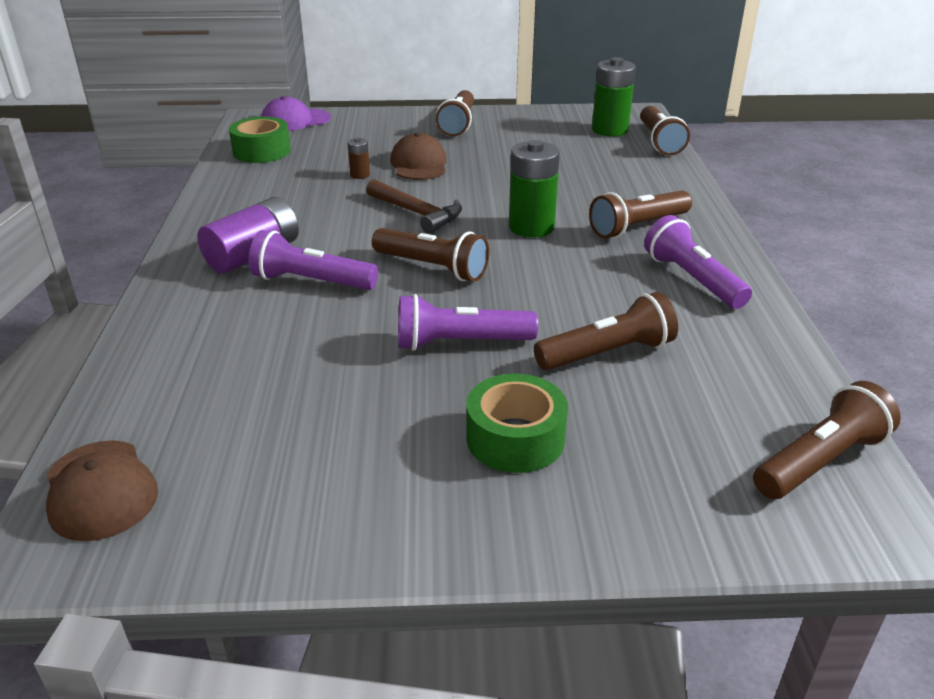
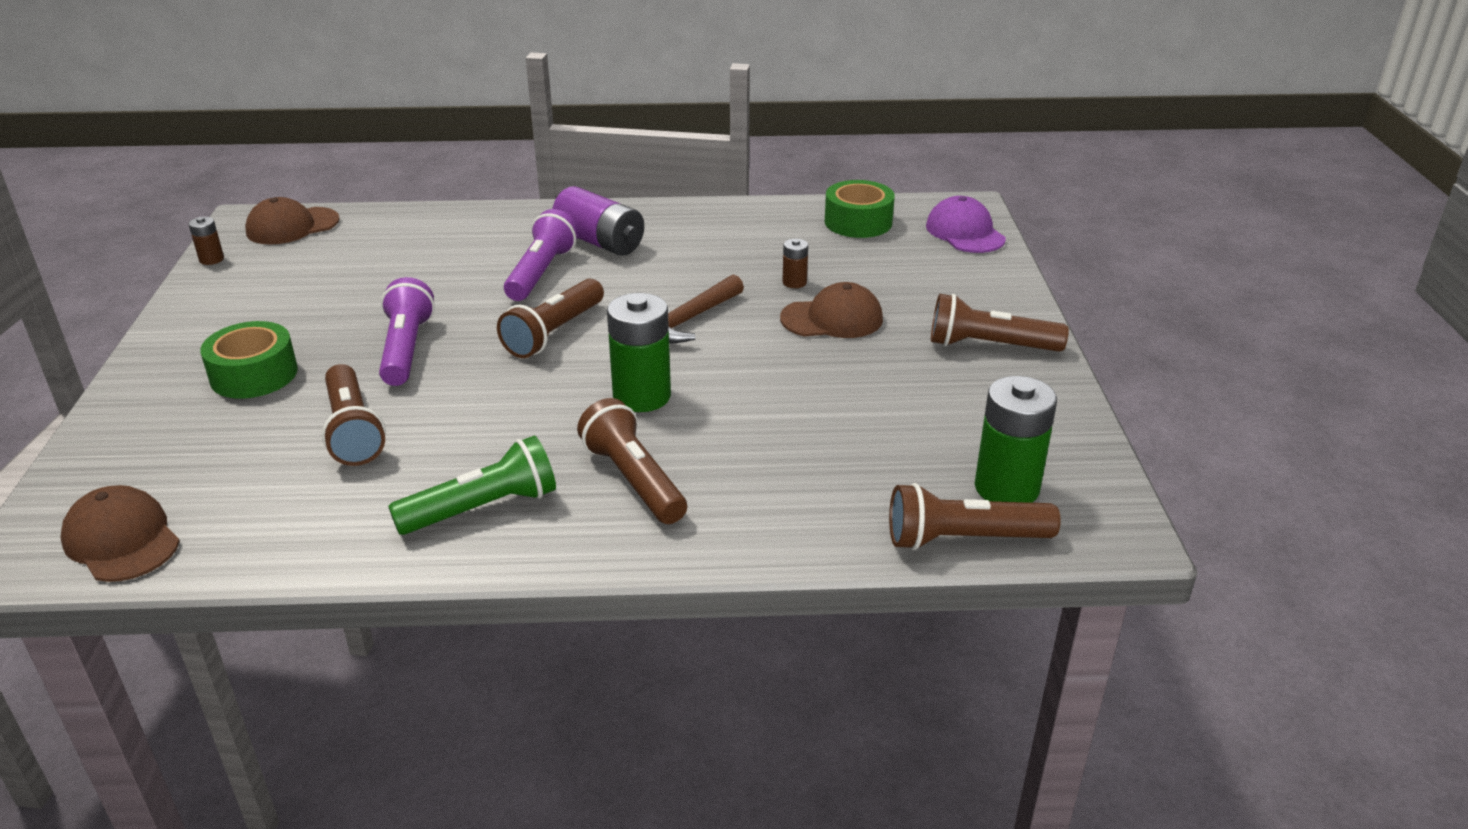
camera: 90 degrees right, 0 degrees up
purple flashlight [644,215,752,309] -> green flashlight [388,436,556,535]
brown flashlight [753,381,901,499] -> brown cap [60,485,180,582]
none -> brown battery [189,217,224,265]

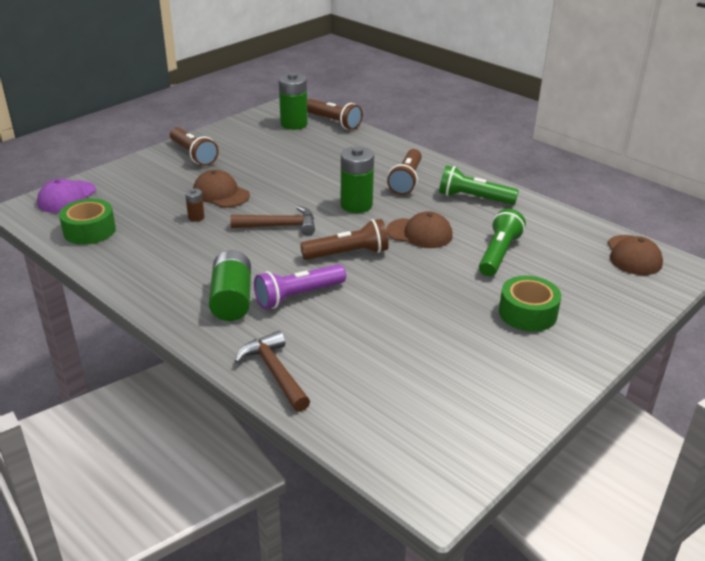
camera: 135 degrees left, 0 degrees up
brown battery [189,217,224,265] -> none
brown cap [245,197,340,245] -> brown cap moved to [386,211,453,248]
brown flashlight [322,364,386,466] -> green flashlight [479,209,526,276]
purple flashlight [379,277,435,386] -> none
purple battery [552,186,644,256] -> green battery [209,250,251,321]
none -> brown hammer [234,331,310,412]

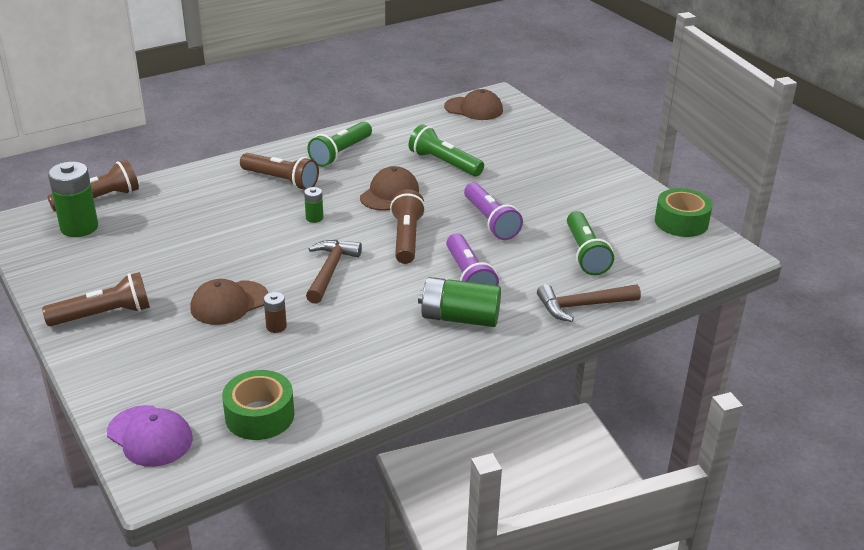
camera: 75 degrees left, 0 degrees up
green battery [341,147,374,213] -> green battery [304,187,323,223], size x0.49
green tape [499,276,561,332] -> green tape moved to [655,188,713,237]
none -> purple flashlight [464,183,523,240]
none -> green flashlight [567,211,614,275]

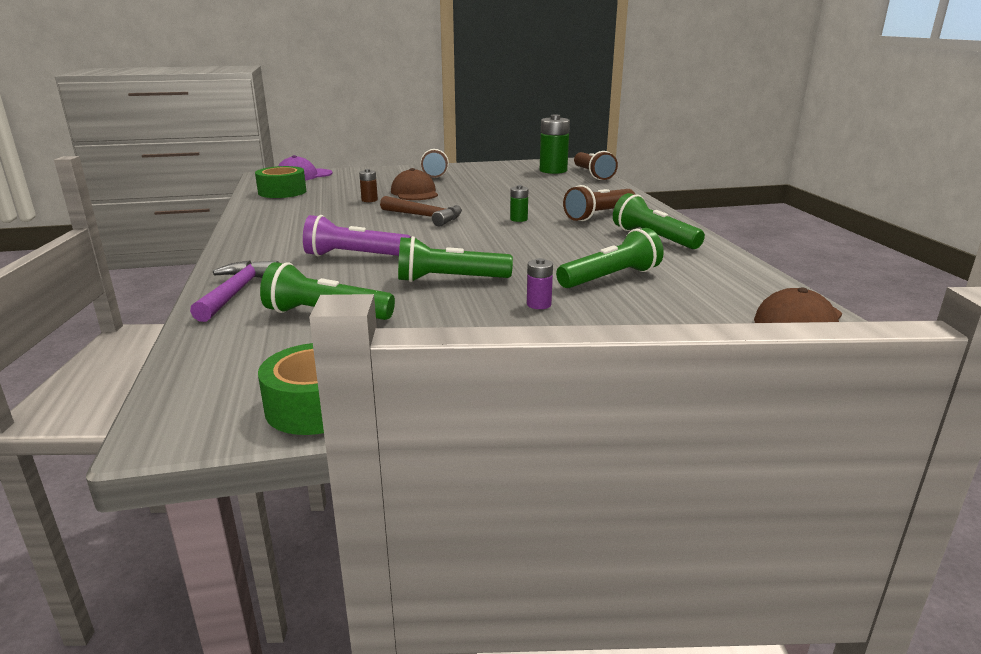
camera: 110 degrees right, 10 degrees down
brown cap [360,166,419,211] -> none
brown flashlight [390,189,426,264] -> none
green battery [418,277,501,327] -> none
purple flashlight [464,183,523,240] -> green flashlight [398,236,513,282]
brown hammer [537,284,641,322] -> purple hammer [190,261,279,322]
none -> purple battery [527,258,553,309]

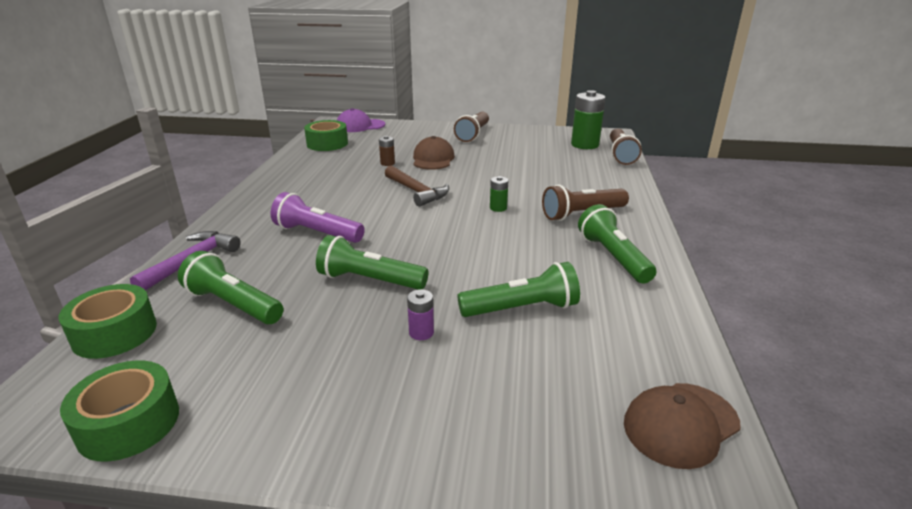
camera: 20 degrees right, 5 degrees up
none -> green tape [59,284,157,359]

